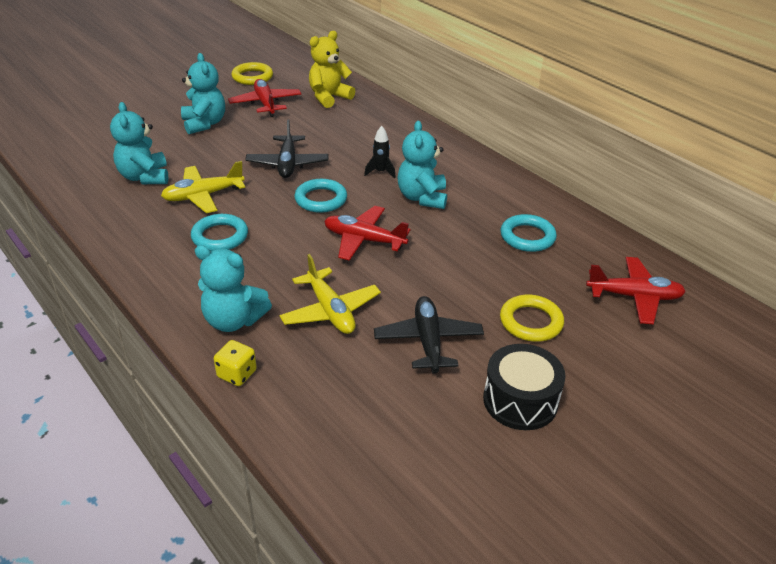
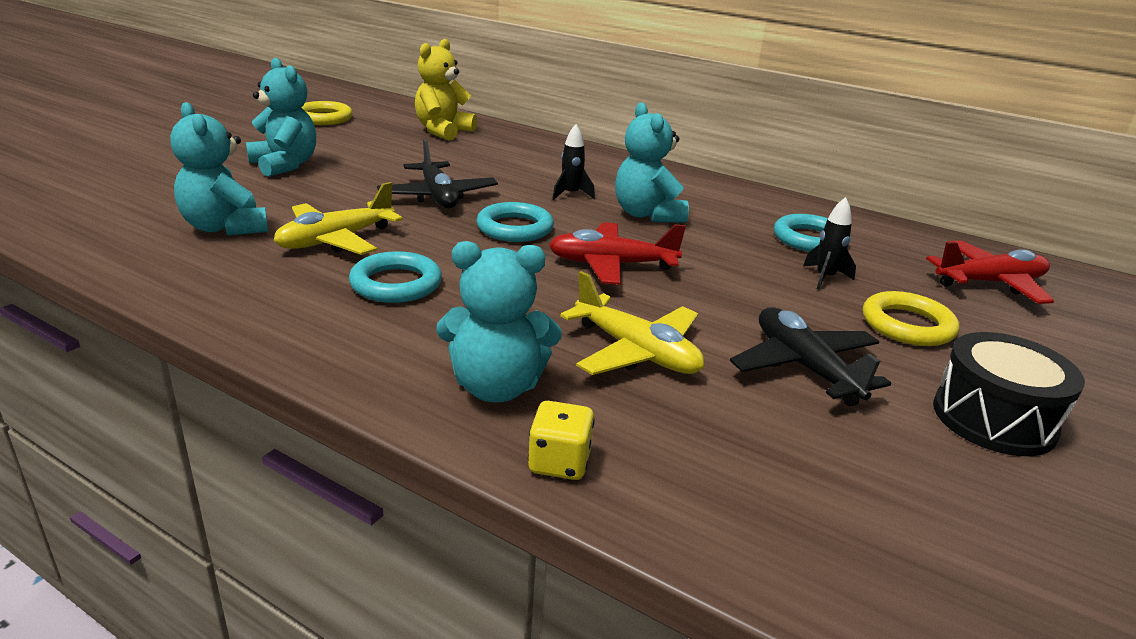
camera: 20 degrees left, 10 degrees down
red plane [228,79,301,117] -> none
none -> black rocket [803,197,856,289]

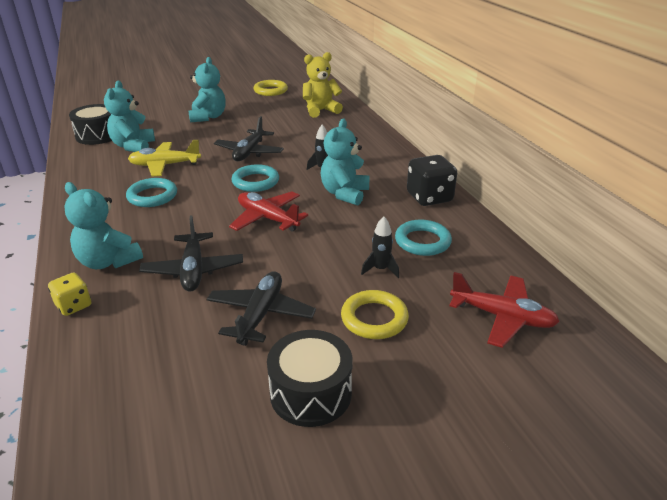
camera: 40 degrees right, 5 degrees up
yellow plane [560,271,704,375] -> black plane [139,215,243,292]
none -> black drum [69,104,112,145]
none -> black dice [407,155,457,206]

